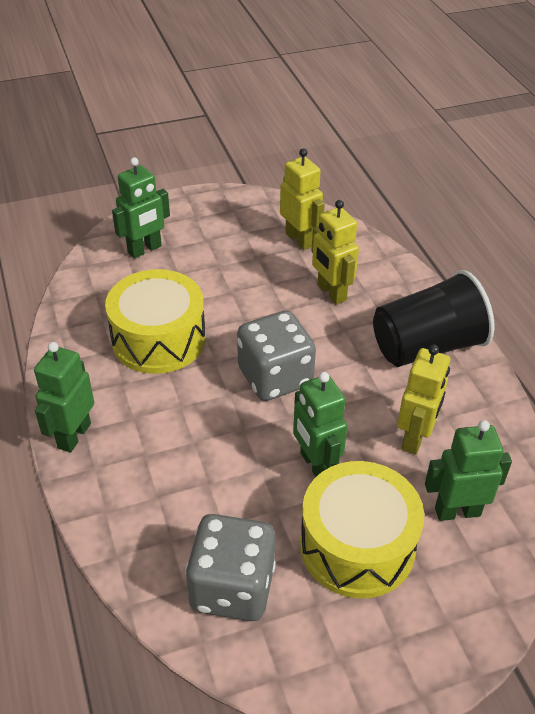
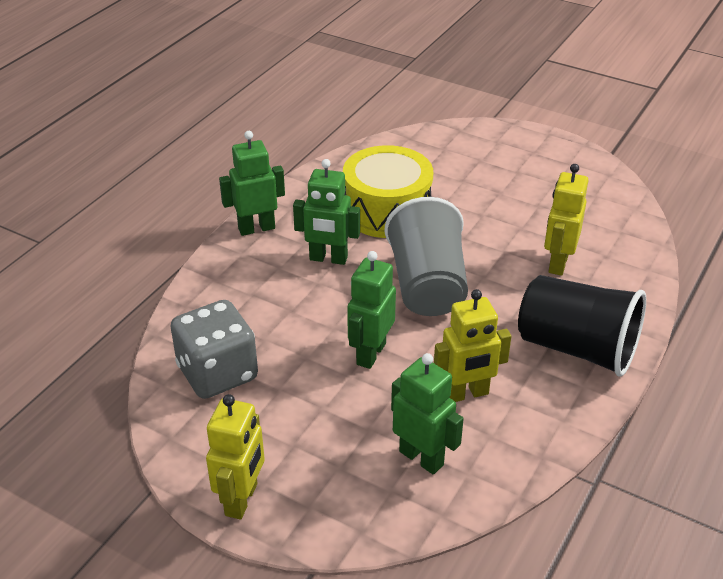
camera: 50 degrees right, 5 degrees down
green robot [112,157,170,258] -> green robot moved to [293,159,360,265]
grey dice [237,311,316,401] -> grey cup [385,197,468,316]
yellow robot [280,148,325,250] -> yellow robot moved to [206,394,265,519]
yellow drum [300,461,424,598] -> none

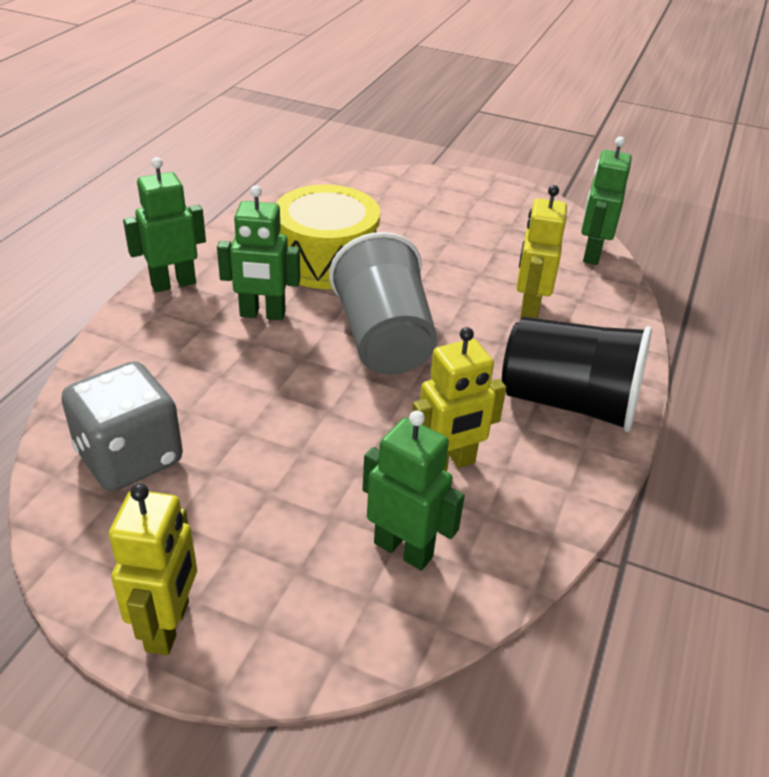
camera: 10 degrees left, 0 degrees up
green robot [347,251,396,369] -> green robot moved to [581,137,632,265]

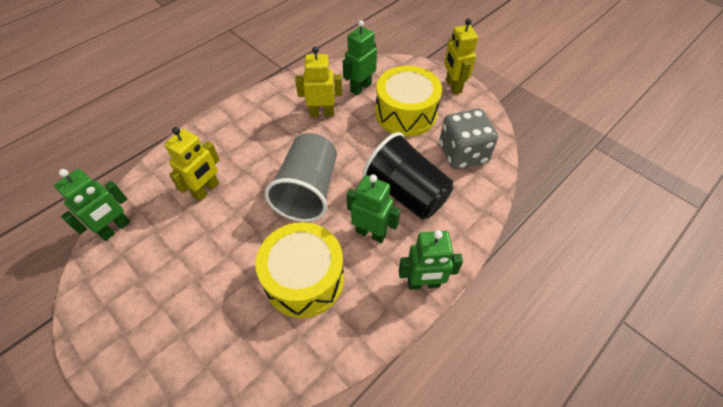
camera: 155 degrees left, 15 degrees up
yellow robot [109,484,197,655] -> yellow robot turned 45 degrees counterclockwise [444,18,478,94]
green robot [363,410,465,570] -> green robot turned 75 degrees clockwise [343,20,377,95]
black cup [502,316,652,432] -> black cup moved to [362,132,453,219]
none -> yellow drum [376,66,442,136]

